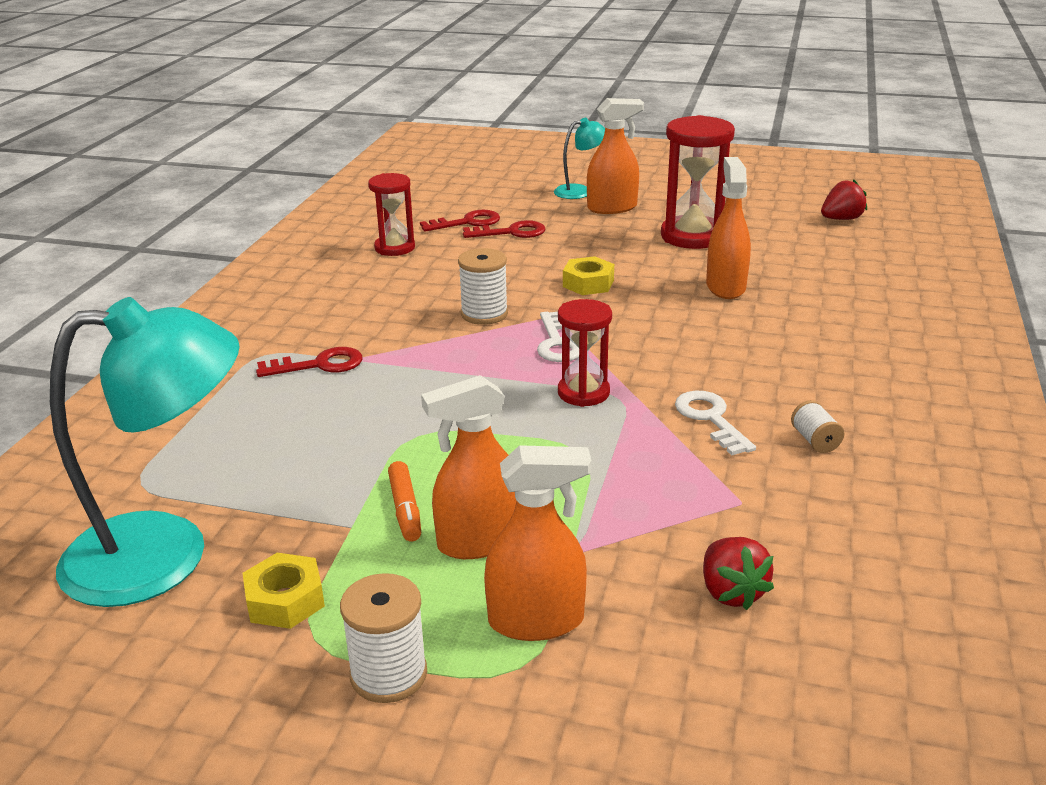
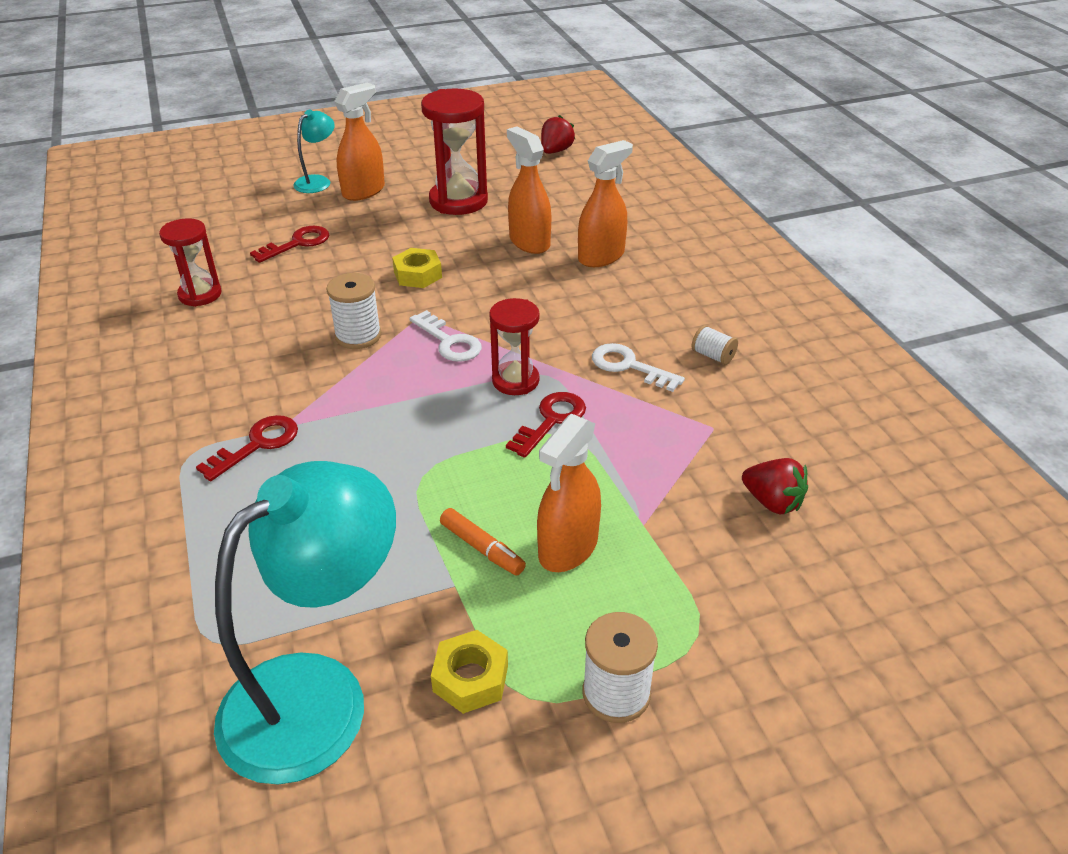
camera: 35 degrees left, 10 degrees up
red key [420,210,500,232] -> red key moved to [506,392,586,458]
orange spray bottle [484,445,592,641] -> orange spray bottle moved to [578,140,633,267]

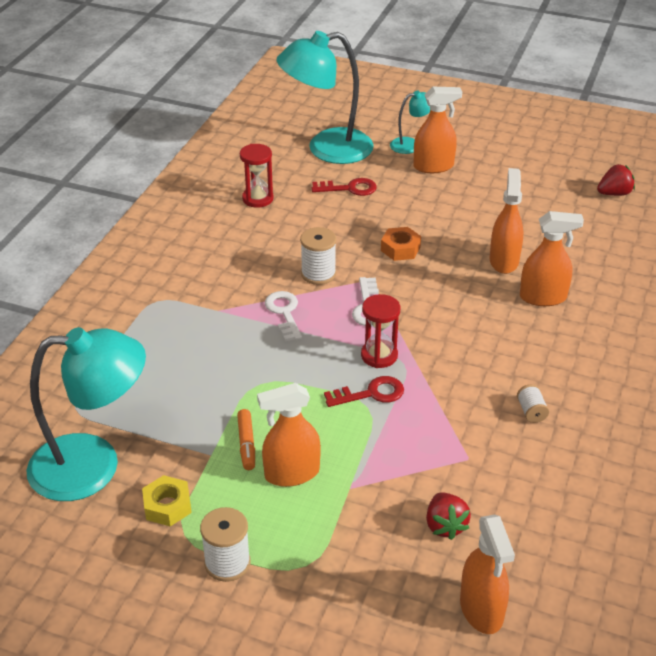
camera: 40 degrees right, 0 degrees up
red key [196,415,298,481] -> none
yellow nut [392,248,442,288] -> orange nut [381,227,421,261]
red hourglass [421,88,488,215] -> none
white key [592,343,685,392] -> white key moved to [265,291,302,341]
none -> turquoise lamp [276,31,374,164]
none -> orange spray bottle [460,514,515,634]

